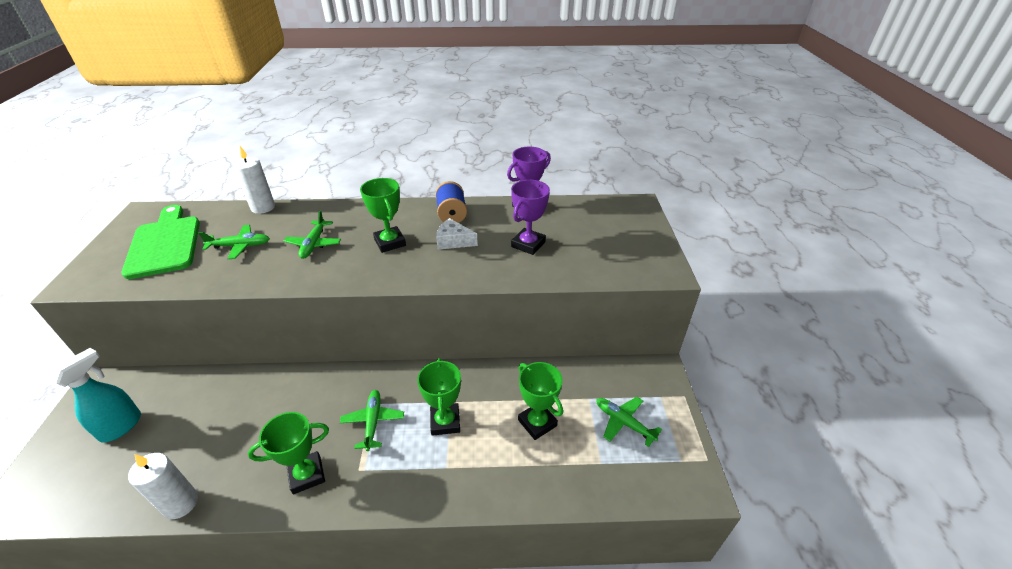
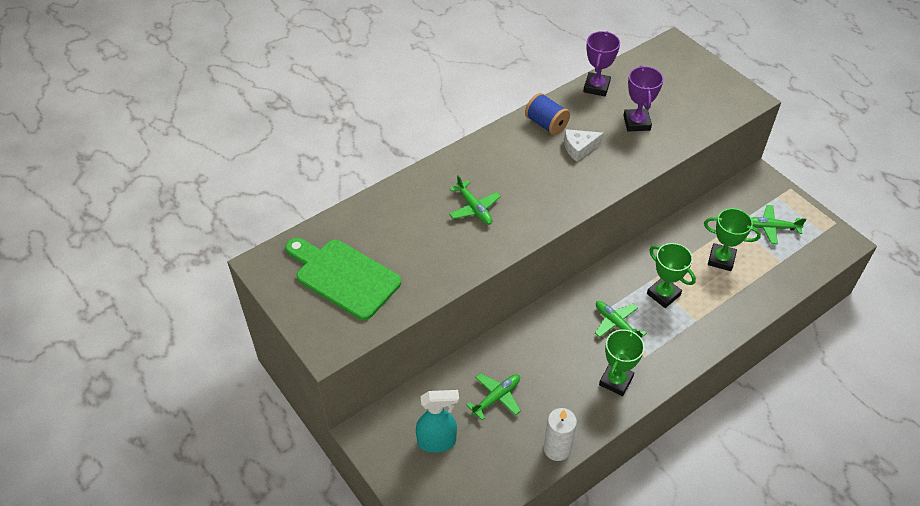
camera: 35 degrees left, 10 degrees up
turquoise spray bottle [50,348,141,442] -> turquoise spray bottle turned 90 degrees clockwise [416,390,459,453]
green plane [199,225,270,259] -> green plane moved to [466,373,521,420]
white candle [233,146,275,214] -> none
green trophy [360,178,406,253] -> none

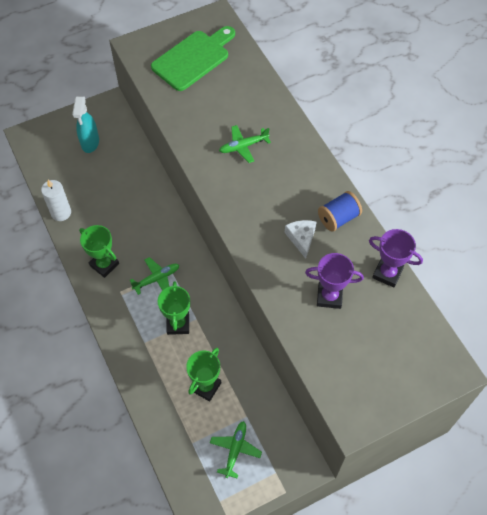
camera: 100 degrees right, 10 degrees up
green plane [466,373,521,420] -> none
green trophy [647,243,696,308] -> green trophy turned 60 degrees counterclockwise [158,281,190,335]

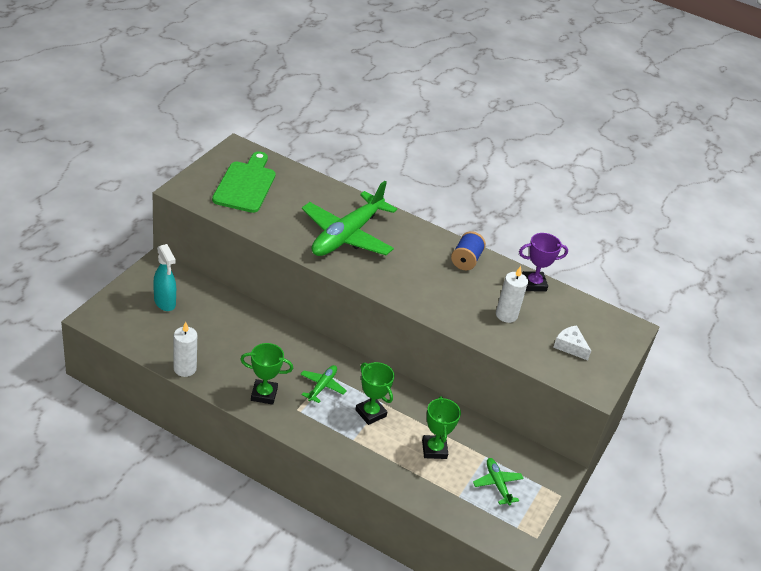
camera: 40 degrees left, 20 degrees down
green plane [219,125,271,163] -> green plane [302,181,397,256], size x2.22
white cheese [284,220,317,259] -> white cheese moved to [553,325,591,360]
purple trophy [305,253,364,309] -> white candle [496,266,528,323]

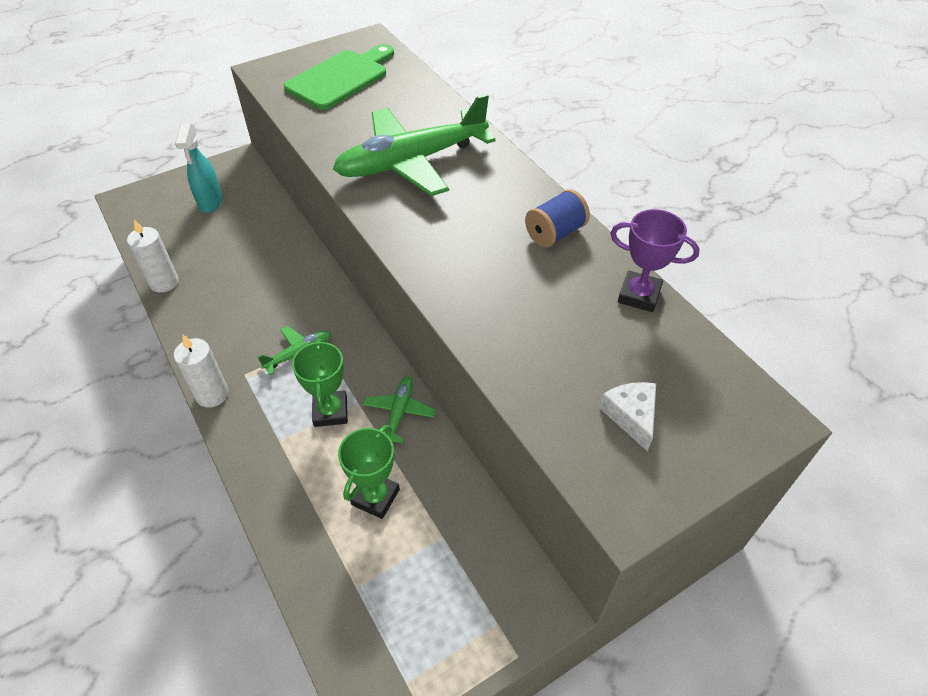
camera: 35 degrees right, 10 degrees up
green trophy [240,343,293,405] -> none
green plane [473,458,524,506] -> green plane moved to [363,376,436,443]
white candle [496,266,528,323] -> white candle moved to [174,335,229,408]

